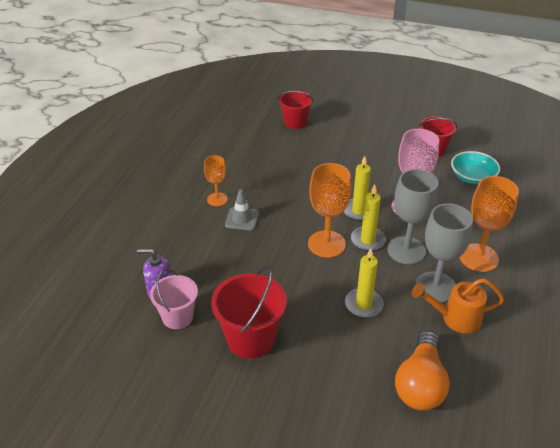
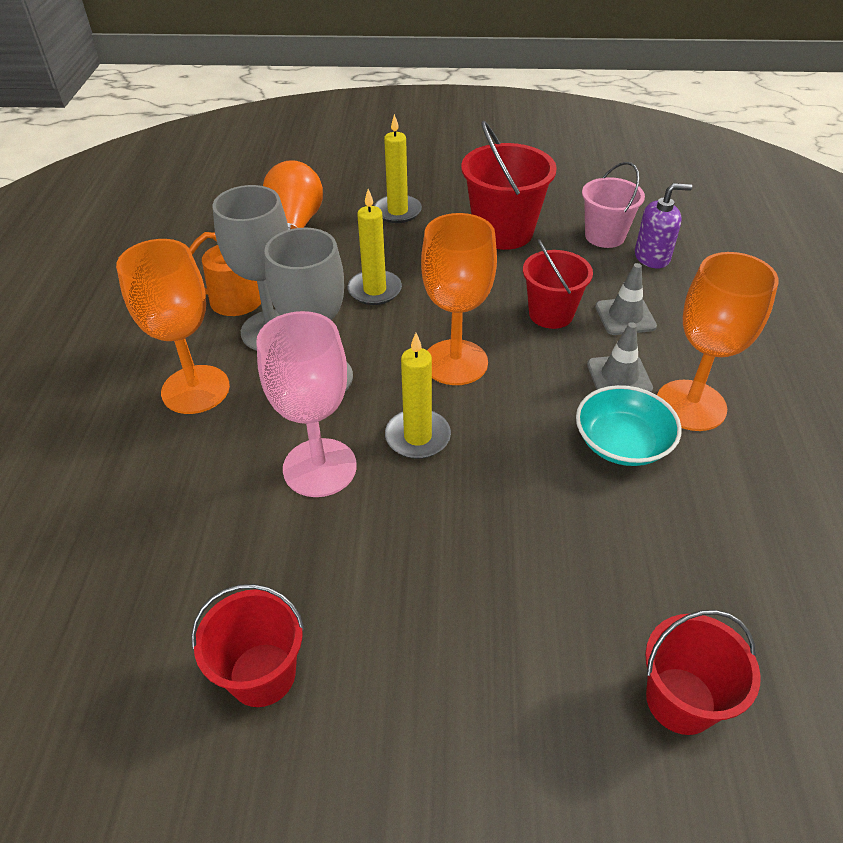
camera: 165 degrees right, 5 degrees up
orange goblet [204,155,228,206] -> orange goblet [657,252,779,431], size x1.71
yellow candle [351,184,386,251] -> yellow candle moved to [374,114,422,223]
turquoise bowl [451,151,500,184] -> turquoise bowl moved to [576,385,682,466]
none -> red bucket [523,239,593,329]
none -> grey traffic cone [595,263,657,335]

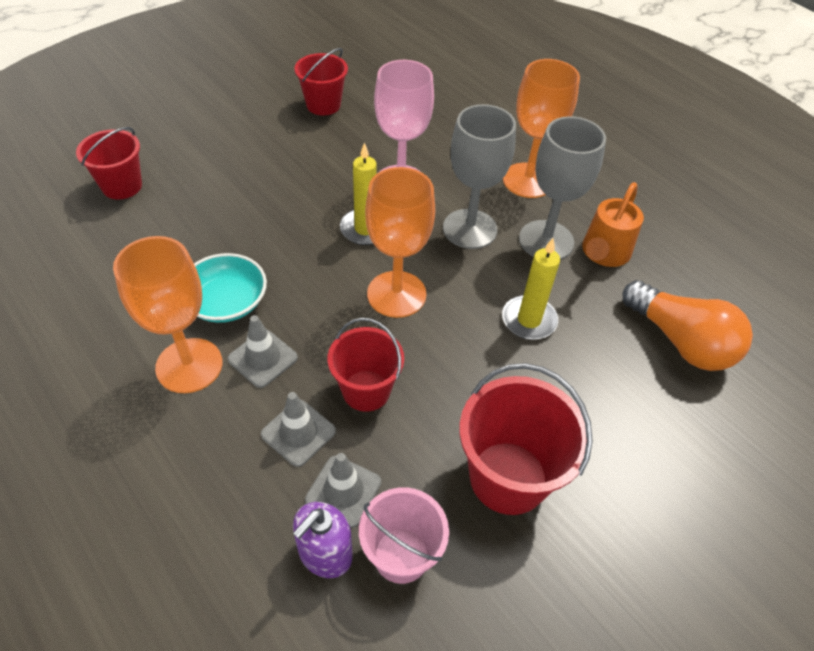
camera: 135 degrees right, 5 degrees up
yellow candle [374,114,422,223] -> none
none -> grey traffic cone [305,453,381,528]

